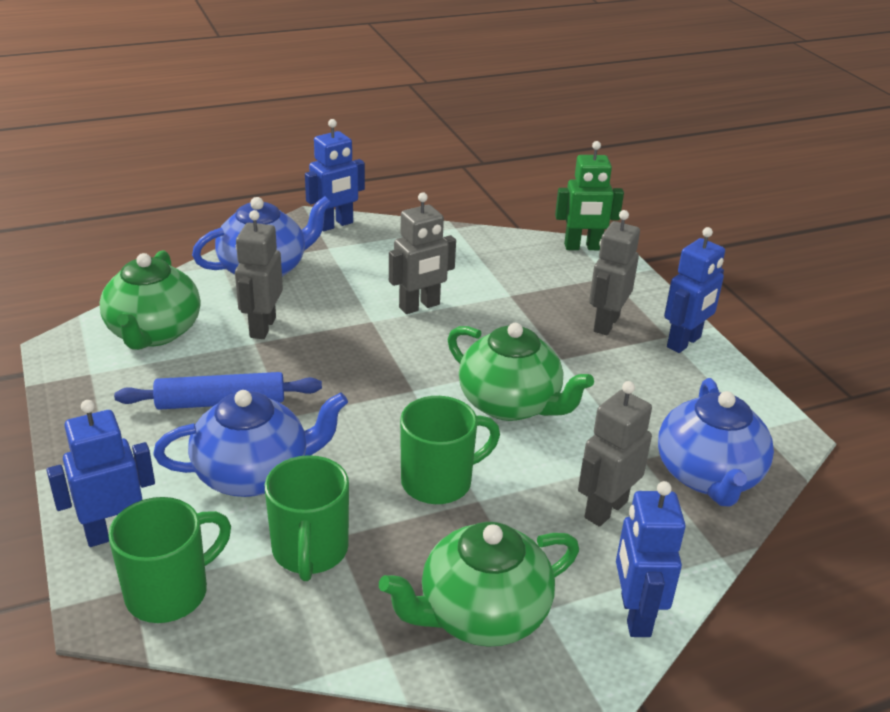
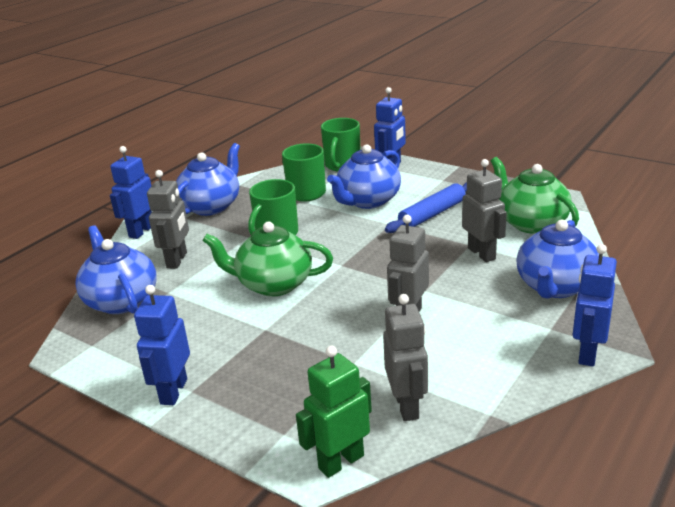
camera: 150 degrees right, 5 degrees down
green teapot [379,522,579,647] -> blue teapot [176,143,240,216]
grey robot [589,210,640,335] -> grey robot moved to [383,294,428,421]
blue robot [616,481,686,637] -> blue robot turned 120 degrees counterclockwise [110,146,152,239]

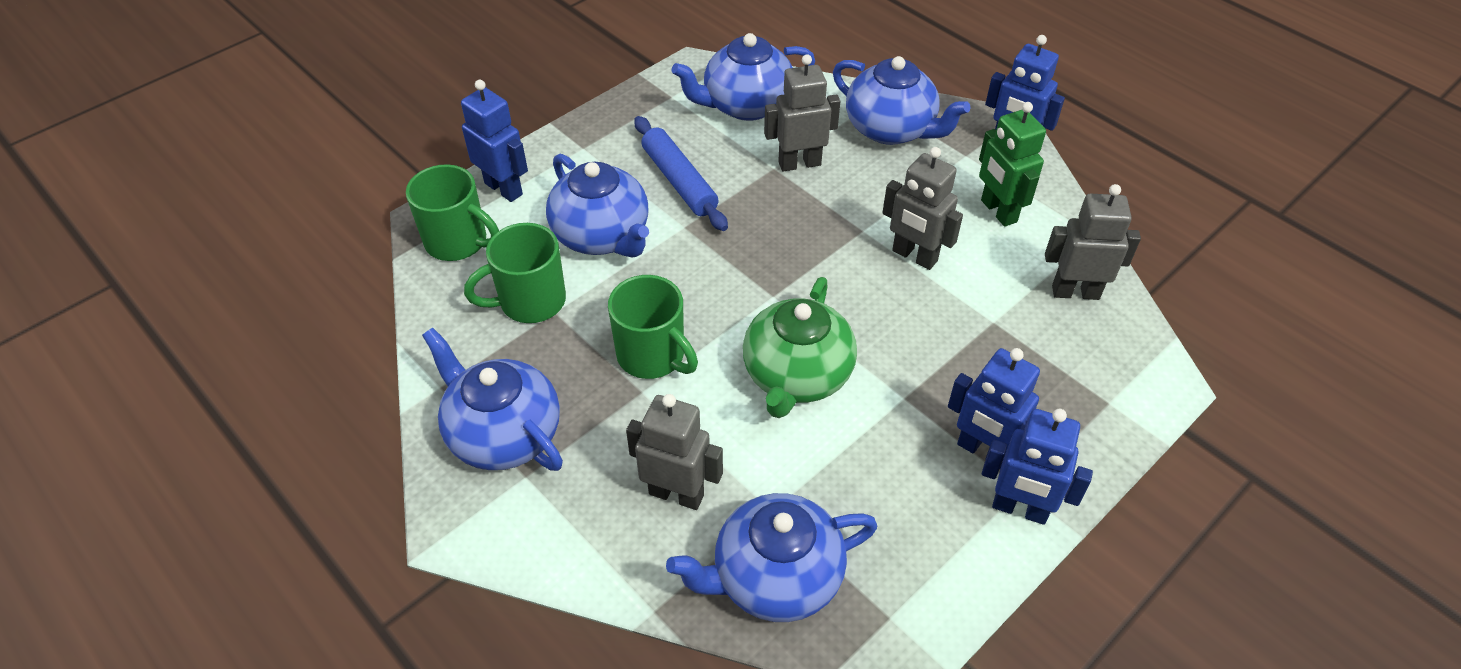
camera: 80 degrees left, 20 degrees up
blue robot [110,146,152,239] -> blue robot moved to [948,348,1040,469]
green robot [296,346,372,478] -> green robot moved to [979,102,1046,227]
green teapot [491,157,579,234] -> blue teapot [672,33,815,121]

